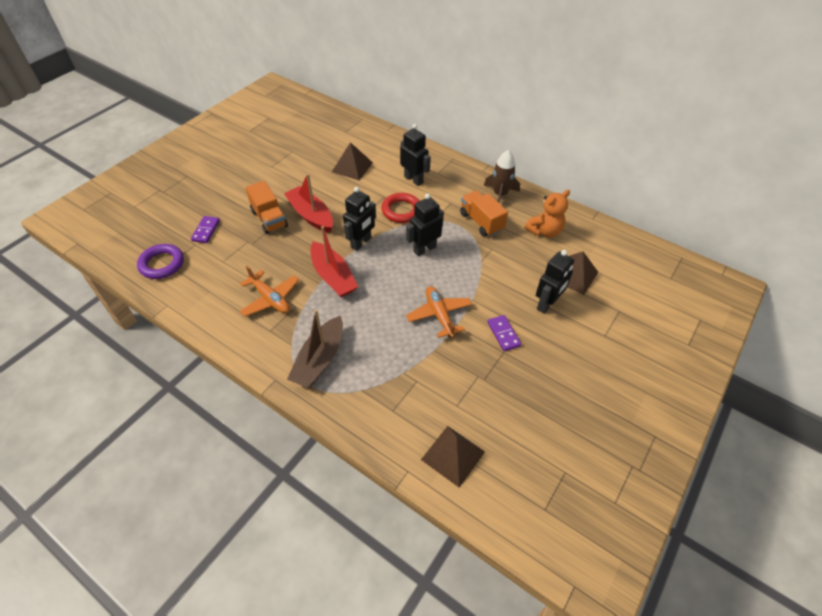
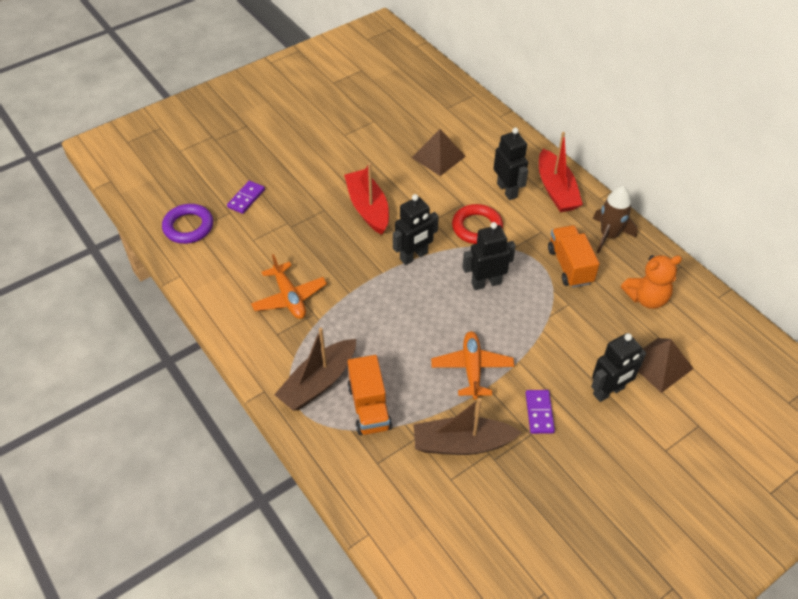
camera: 20 degrees right, 0 degrees up
orange truck [245,181,288,234] -> orange truck moved to [348,355,392,435]
red boat [310,226,358,297] -> red boat moved to [539,132,583,212]
brown pyramid [421,426,485,488] -> none
none -> brown boat [414,398,522,455]

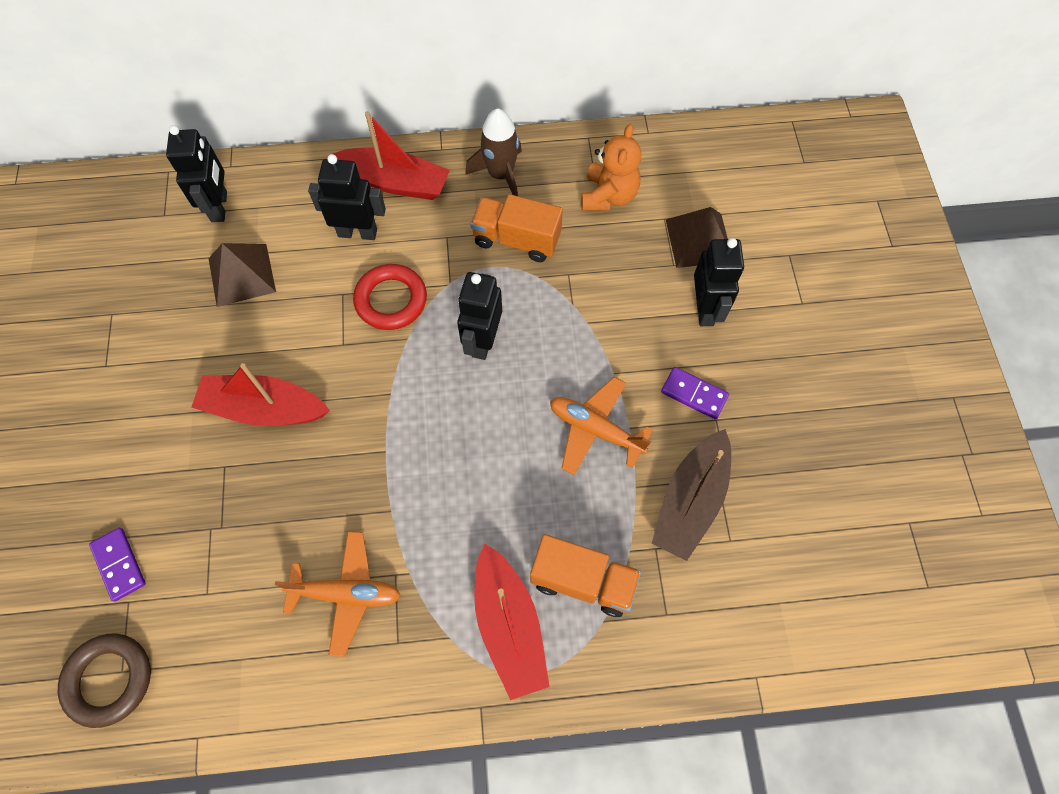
camera: 60 degrees left, 15 degrees up
purple ring [162,204,213,244] -> brown ring [58,633,151,728]
brown boat [274,328,356,411] -> red boat [474,544,550,700]
black robot [393,194,439,265] -> black robot moved to [166,125,227,222]

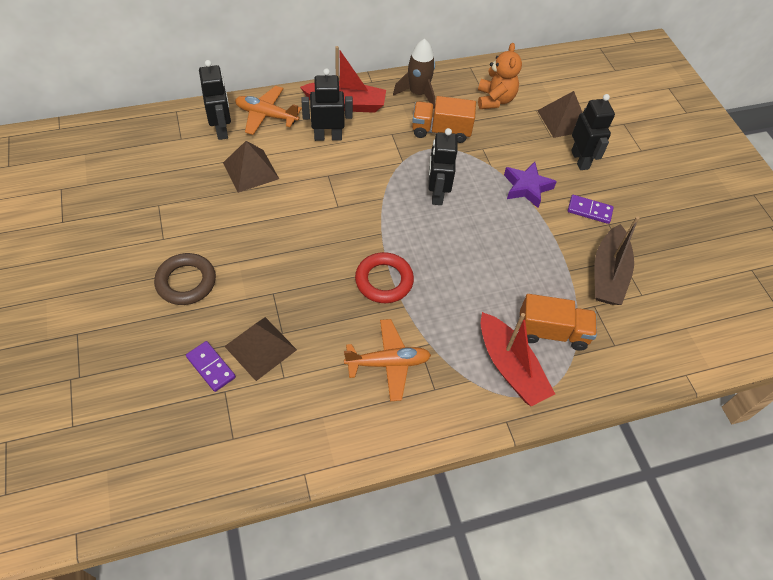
camera: 15 degrees left, 10 degrees down
brown ring [58,633,151,728] -> brown ring moved to [154,253,216,305]
red boat [191,363,330,426] -> none
red ring [353,264,427,330] -> red ring moved to [355,252,414,303]
orange plane [550,377,653,475] -> orange plane moved to [235,86,302,135]
none -> brown pyramid [224,317,297,381]
none -> purple star [504,162,557,208]

